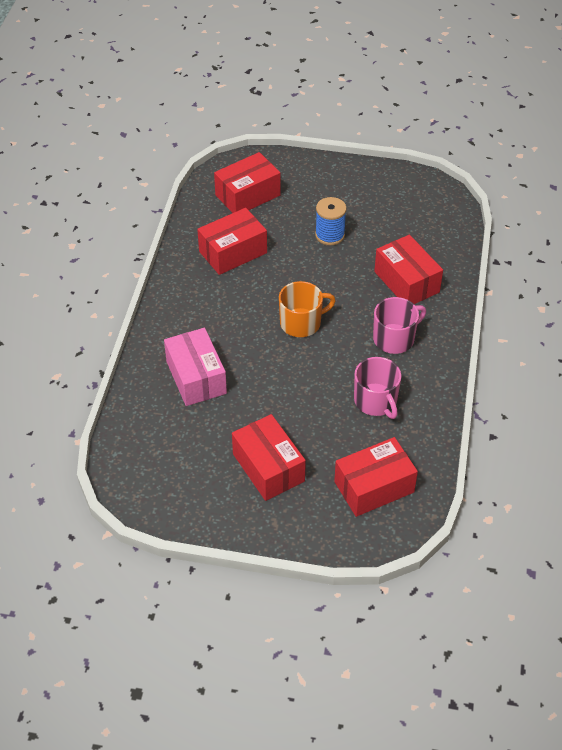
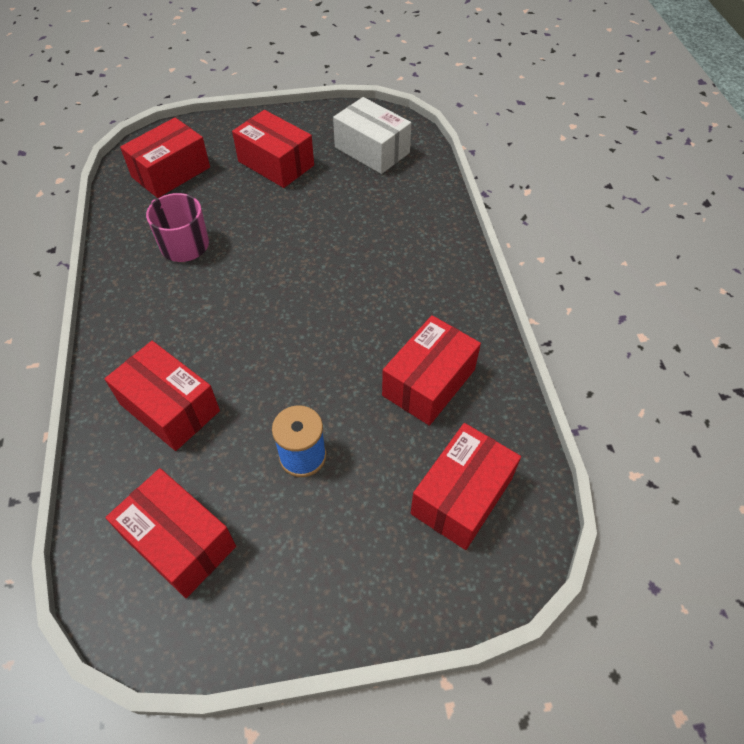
camera: 160 degrees right, 5 degrees up
pink box [164,328,227,406] -> none
orange mug [279,281,336,337] -> none
pink mug [373,297,426,354] -> none
none -> red box [105,468,236,598]
none -> white box [333,97,412,174]

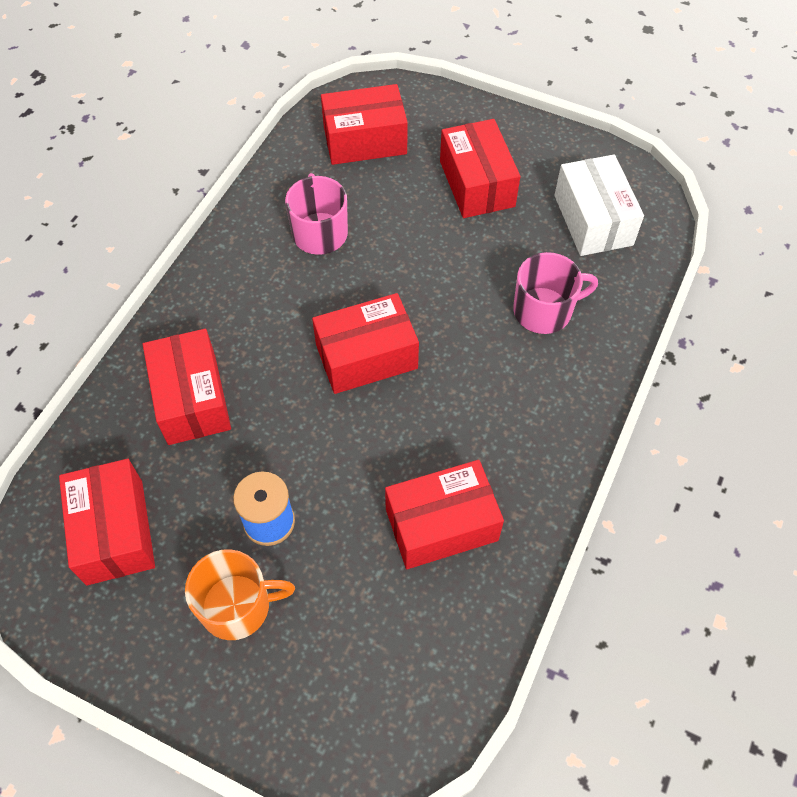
camera: 35 degrees right, 5 degrees up
red box [411,423,521,550] -> red box moved to [312,293,419,394]
none -> orange mug [185,549,295,640]
none -> pink mug [513,252,598,334]

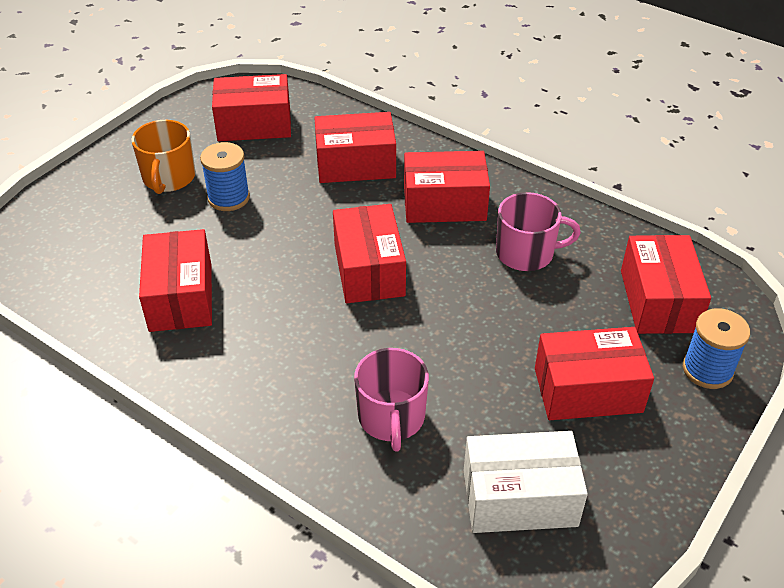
camera: 100 degrees right, 15 degrees down
none -> red box [404,151,490,223]
none -> blue spool [683,308,750,389]

